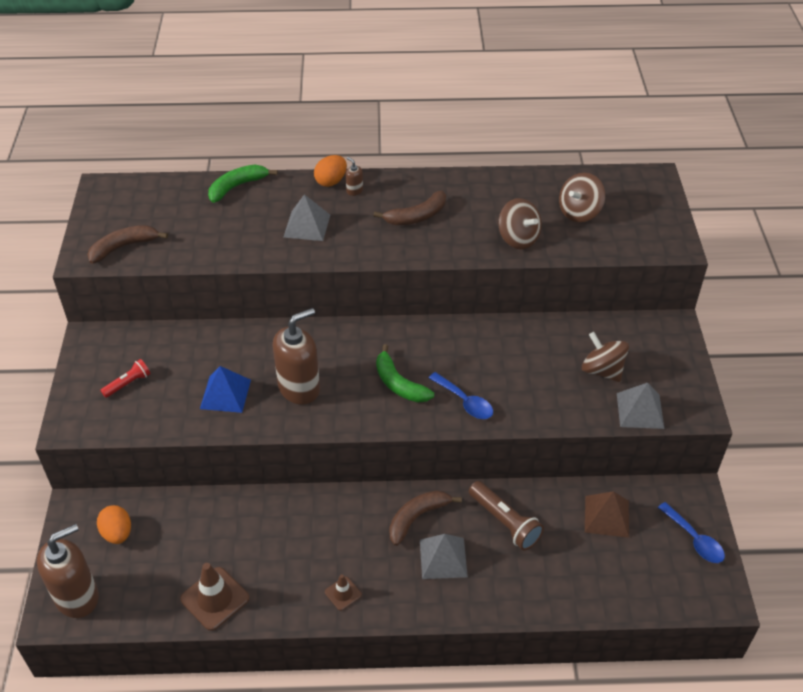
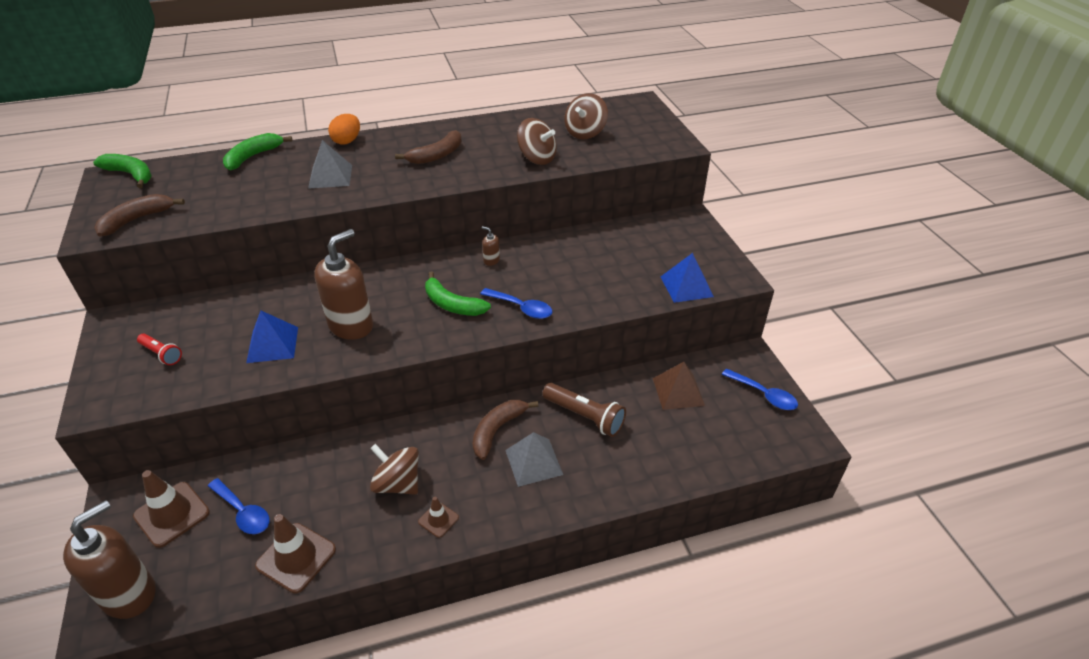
camera: 15 degrees left, 5 degrees down
orange egg [97,505,131,544] -> brown traffic cone [133,470,210,548]
red flashlight [100,359,151,398] -> red flashlight turned 90 degrees clockwise [137,334,182,365]
brown soap dispenser [346,157,363,196] -> brown soap dispenser moved to [482,226,500,266]
brown spinning top [582,332,629,382] -> brown spinning top moved to [370,444,419,495]
grey pyramid [617,383,664,429] -> blue pyramid [661,253,714,303]
none -> green banana [93,154,152,188]
none -> blue spoon [208,478,270,534]

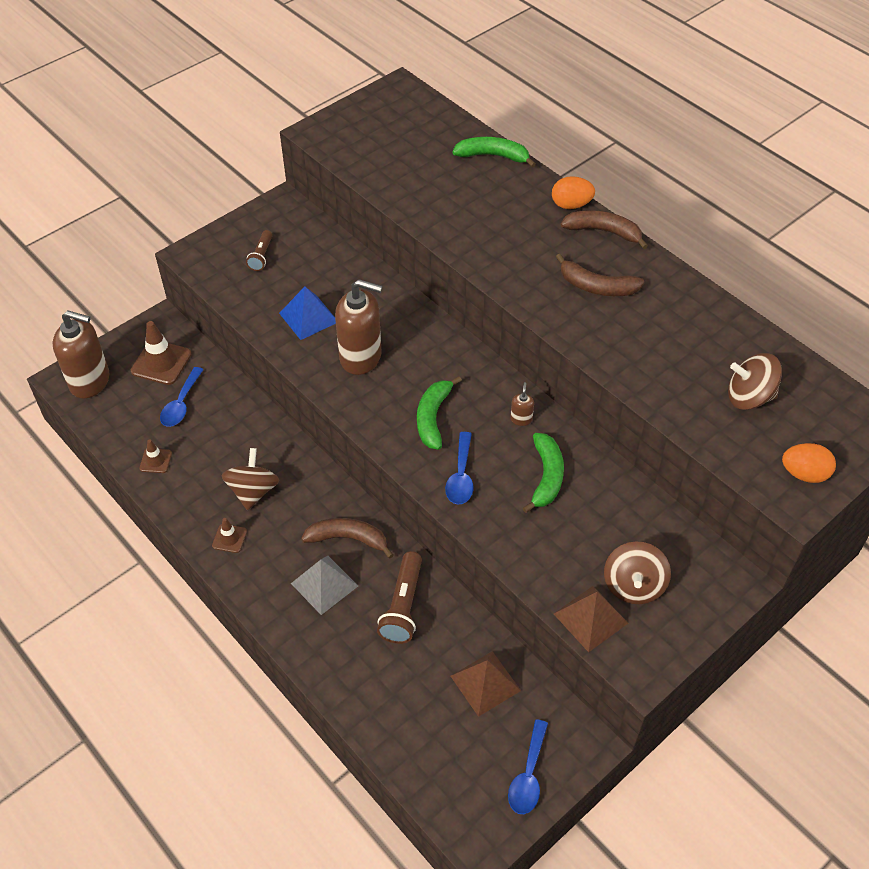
camera: 65 degrees right, 10 degrees up
green banana [93,154,152,188] -> green banana moved to [523,433,564,513]
brown banana [94,194,185,237] -> brown banana moved to [561,210,648,249]
red flashlight [137,334,182,365] -> brown flashlight [246,230,272,271]
brown traffic cone [255,514,336,594] -> brown traffic cone [140,439,172,473], size x0.54
grey pyramid [308,140,352,189] -> none
brown spinning top [517,118,557,165] -> brown spinning top moved to [604,541,671,604]
blue pyramid [661,253,714,303] -> brown pyramid [554,586,628,652]
none -> orange egg [782,443,836,483]

